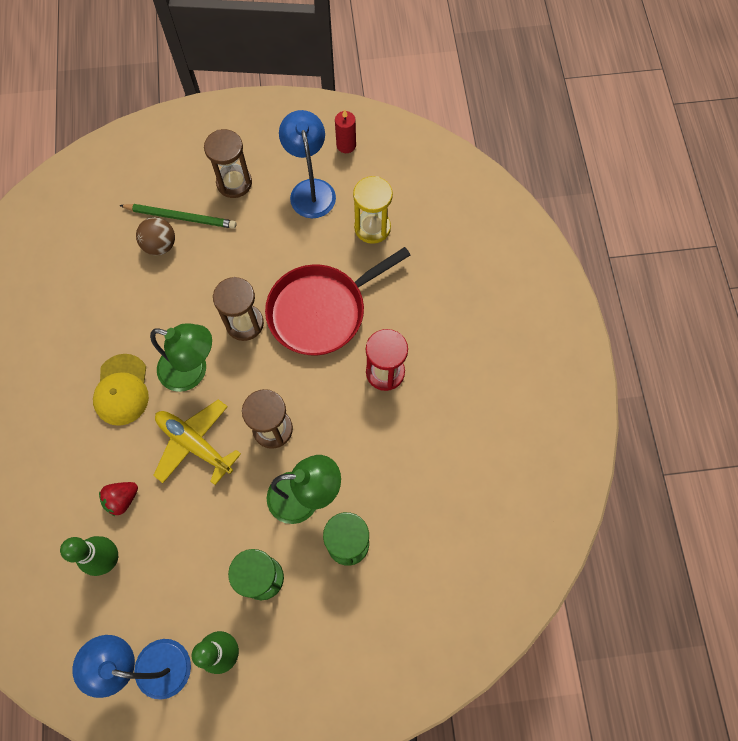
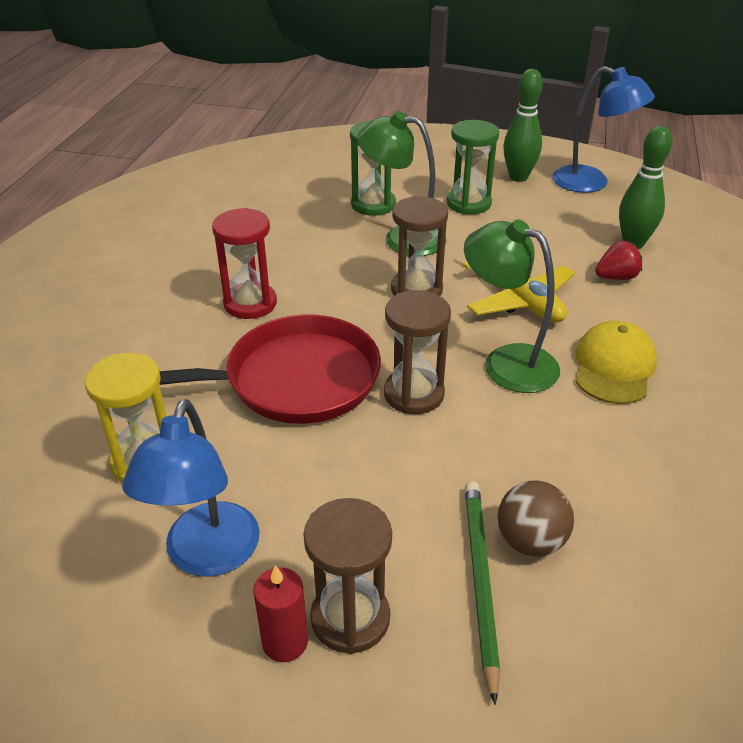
camera: 160 degrees left, 30 degrees down
green pencil [119,204,236,229] -> green pencil turned 60 degrees clockwise [465,481,500,705]
red candle [335,109,356,153] -> red candle moved to [253,565,308,662]

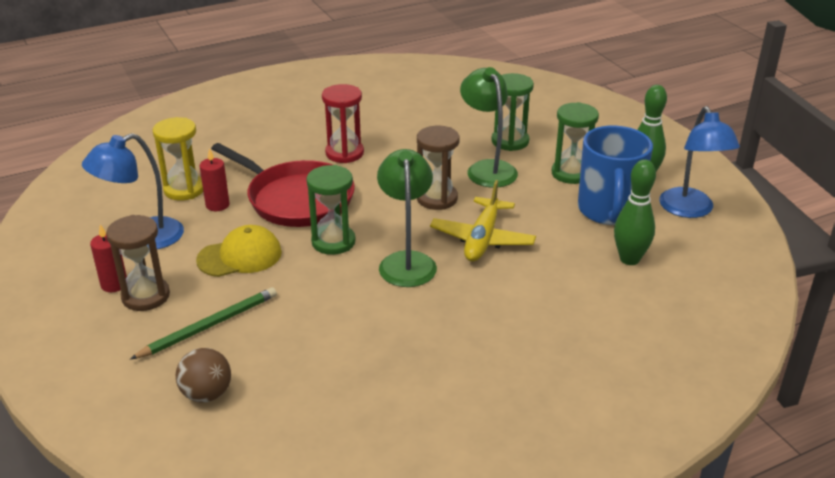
camera: 50 degrees right, 5 degrees down
brown hourglass [384,290,451,414] -> green hourglass [306,165,356,255]
brown ball [498,480,574,556] -> brown ball moved to [176,348,231,402]
yellow cap [575,321,657,404] -> yellow cap moved to [196,225,282,277]
red strawberry [595,241,642,280] -> none
none -> red candle [200,148,229,211]
none -> blue mug [578,126,653,225]

